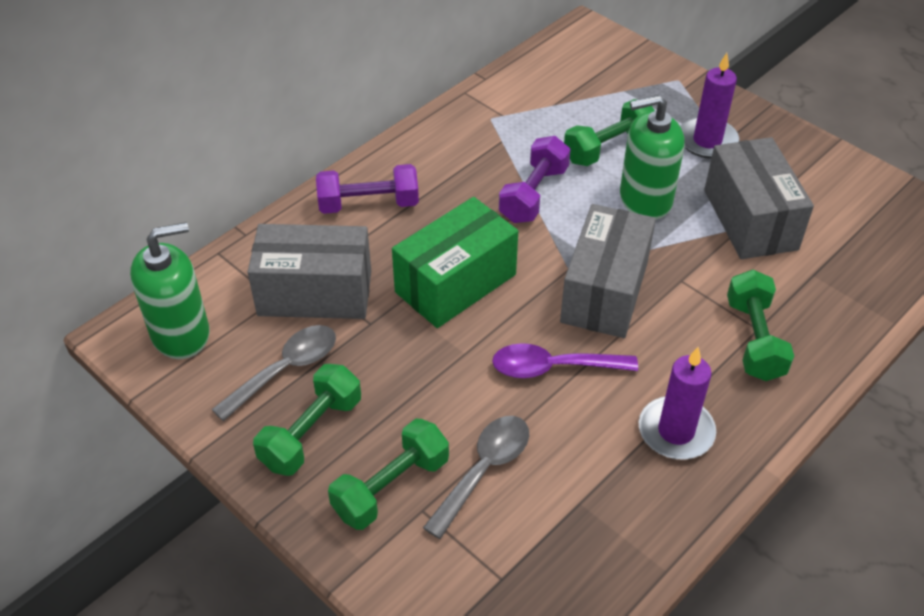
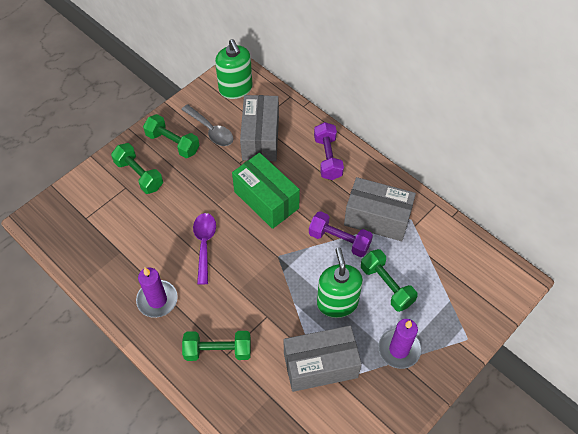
camera: 90 degrees right, 10 degrees up
grey spoon [423,416,529,539] -> none
grey box [560,204,656,338] -> grey box moved to [344,177,416,241]

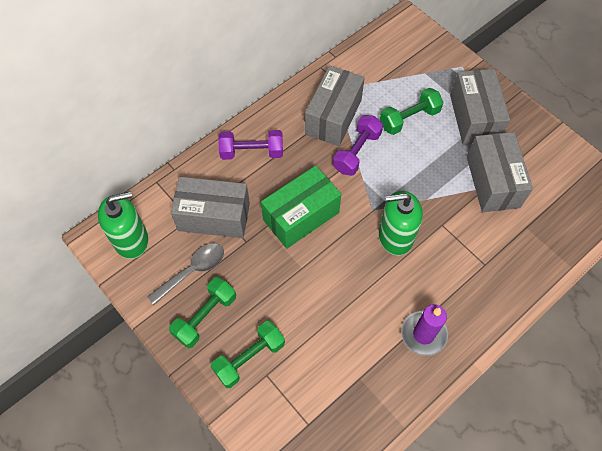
camera: 85 degrees left, 5 degrees up
green dumbbell [182,331,251,361] -> none
purple spoon [193,213,216,285] -> none
green soap dispenser [317,248,363,318] -> green soap dispenser moved to [379,191,423,256]
purple candle [378,319,421,369] -> grey box [450,69,510,145]

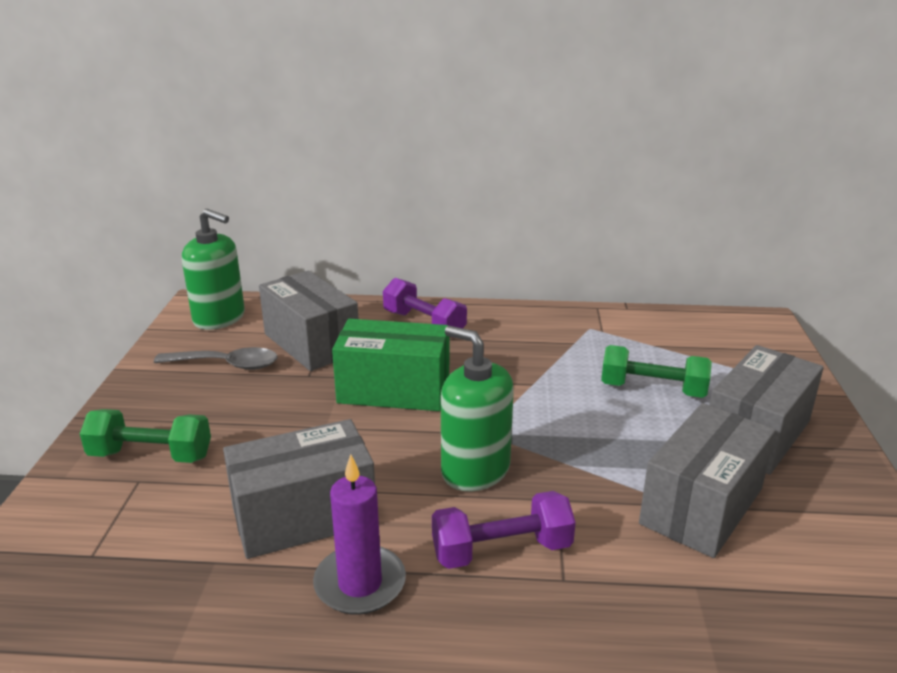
camera: 45 degrees right, 35 degrees down
green dumbbell [169,277,236,348] -> none
grey box [305,65,365,146] -> grey box moved to [223,419,375,559]
purple dumbbell [333,115,383,176] -> purple dumbbell moved to [432,491,576,569]

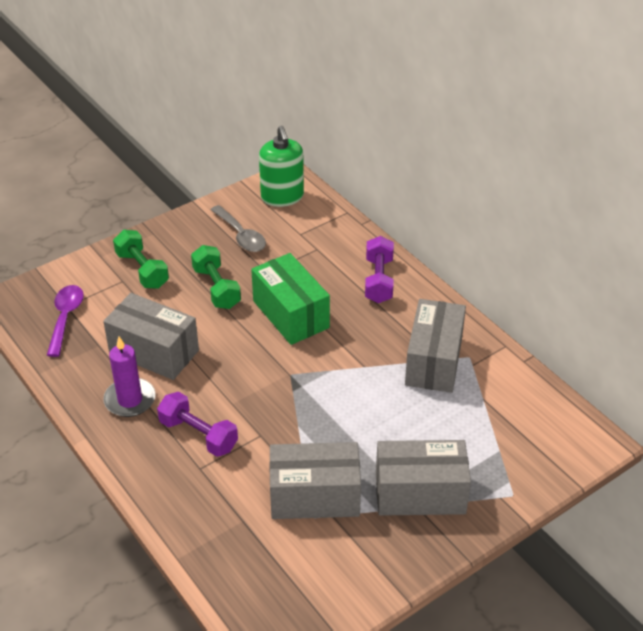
camera: 50 degrees right, 15 degrees up
grey box [259,271,358,371] -> grey box moved to [405,299,466,393]
green soap dispenser [441,326,514,491] -> none
green dumbbell [601,345,712,398] -> green dumbbell moved to [191,245,241,309]
none -> purple spoon [47,285,84,357]

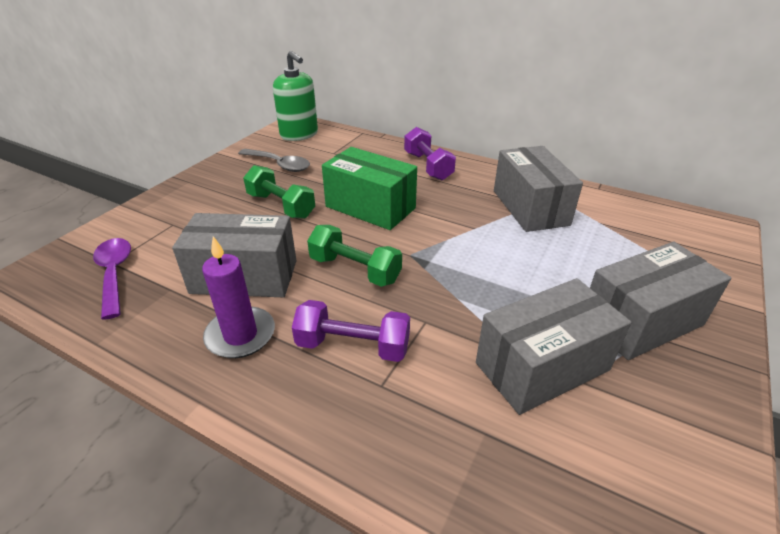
camera: 25 degrees left, 5 degrees down
green dumbbell [113,230,169,289] -> green dumbbell moved to [307,225,402,287]

